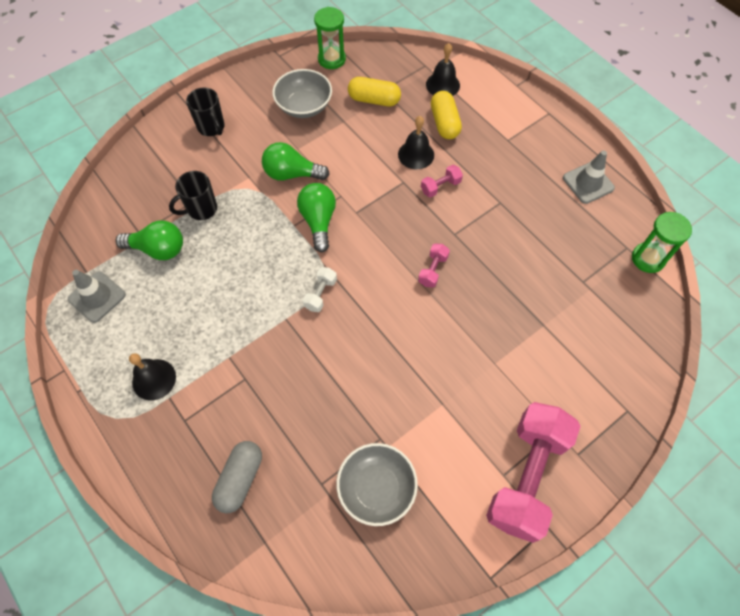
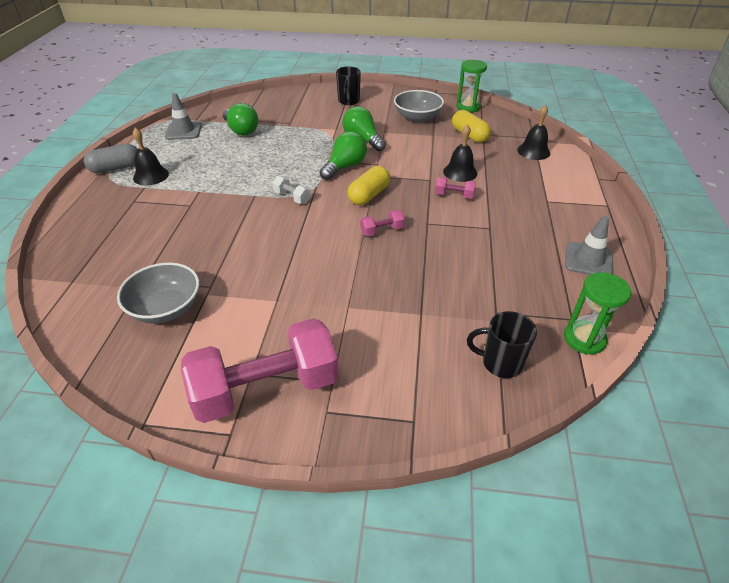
camera: 45 degrees right, 20 degrees down
black mug [169,171,217,220] -> black mug moved to [467,311,537,378]
grey capsule [212,441,262,513] -> grey capsule moved to [84,144,138,173]
white dumbbell [303,267,337,312] -> white dumbbell turned 60 degrees clockwise [272,176,311,204]
yellow capsule [431,91,462,139] -> yellow capsule moved to [347,166,390,205]

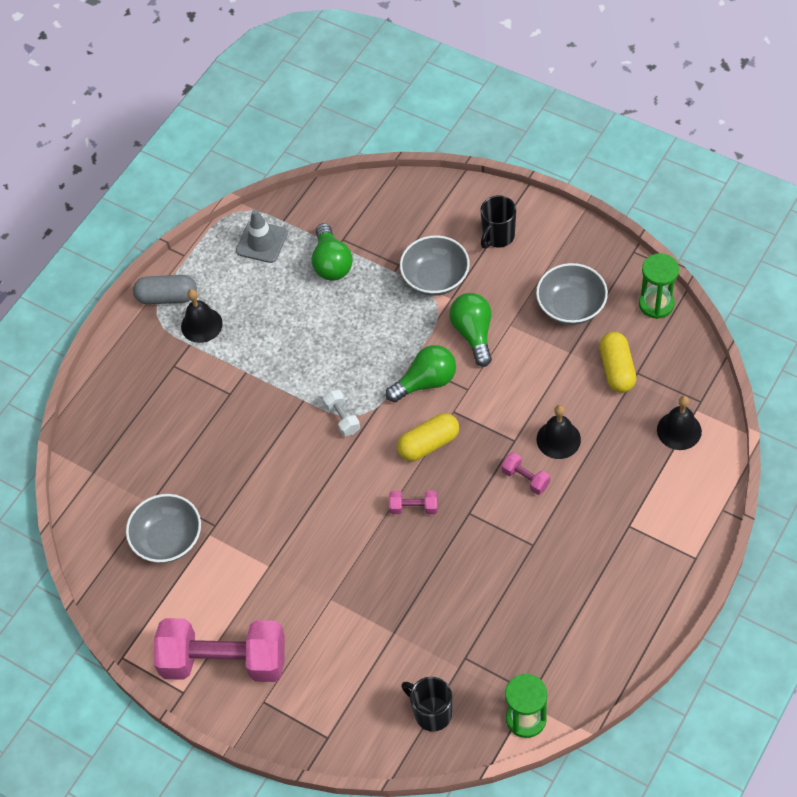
camera: 30 degrees right, 15 degrees up
grey traffic cone [565,216,613,275] -> none
none -> grey bowl [400,235,470,296]

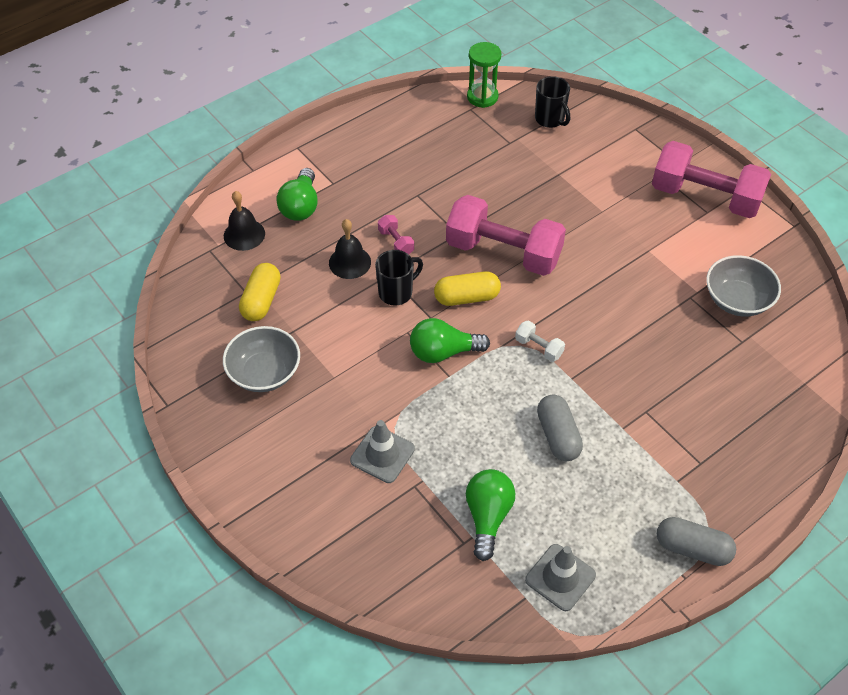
camera: 165 degrees left, 5 degrees down
black bell [181,289,223,343] -> none
white dumbbell [323,390,360,436] -> white dumbbell turned 45 degrees counterclockwise [515,320,565,362]
pink dumbbell [389,491,438,514] -> pink dumbbell [446,195,566,276], size x2.46
grey bowl [400,235,470,296] -> grey traffic cone [350,420,415,483]
green light bulb [449,293,492,367] -> green light bulb moved to [276,168,318,221]
black mug [480,195,516,249] -> black mug moved to [375,250,423,306]
green hourglass [639,253,679,319] -> none
none -> grey capsule [537,395,583,461]

